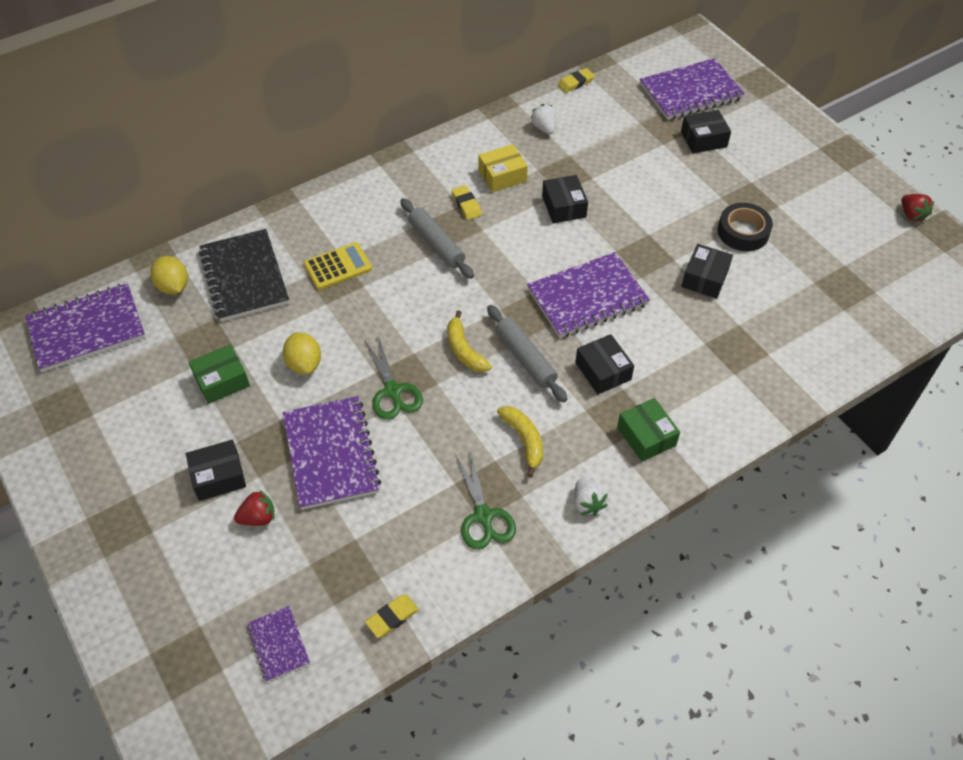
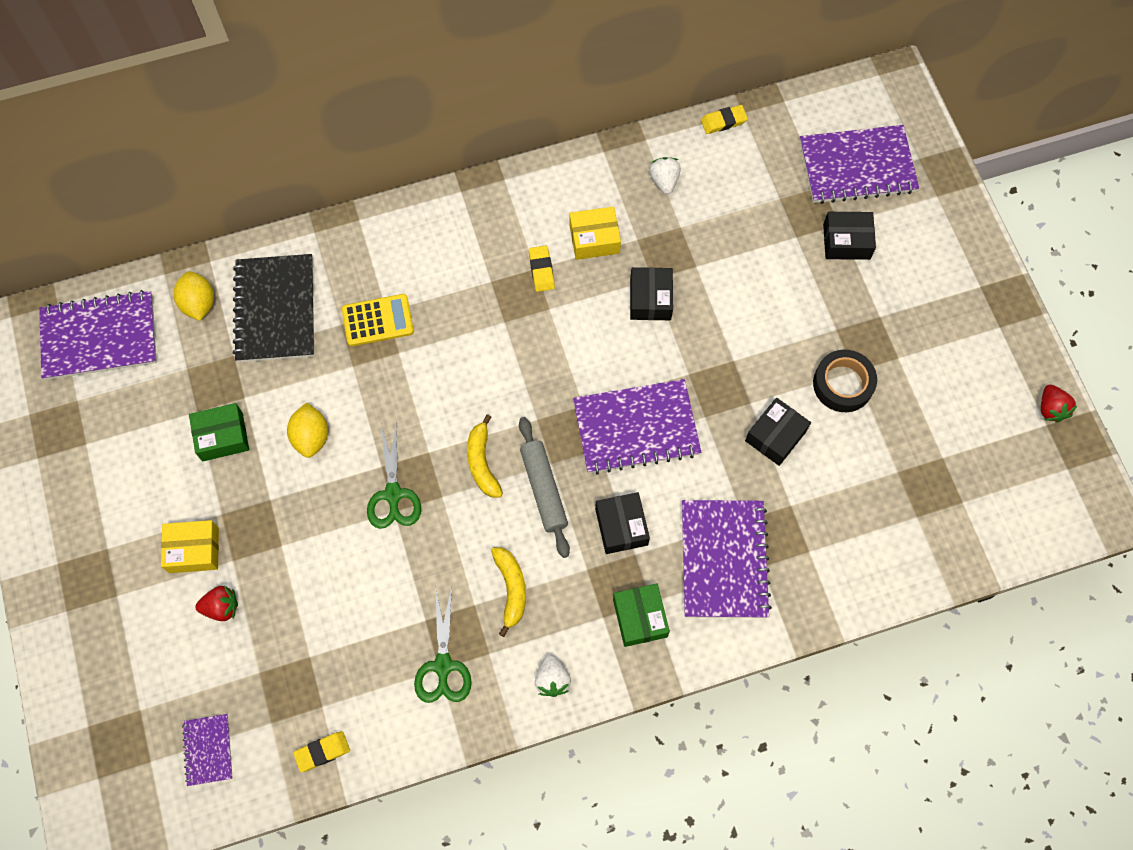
camera: 15 degrees right, 15 degrees up
black box [186,440,246,501] -> yellow box [161,520,219,573]
purple notebook [283,396,381,510] -> purple notebook moved to [682,500,772,618]
grey rolling pin [400,198,474,279] -> none

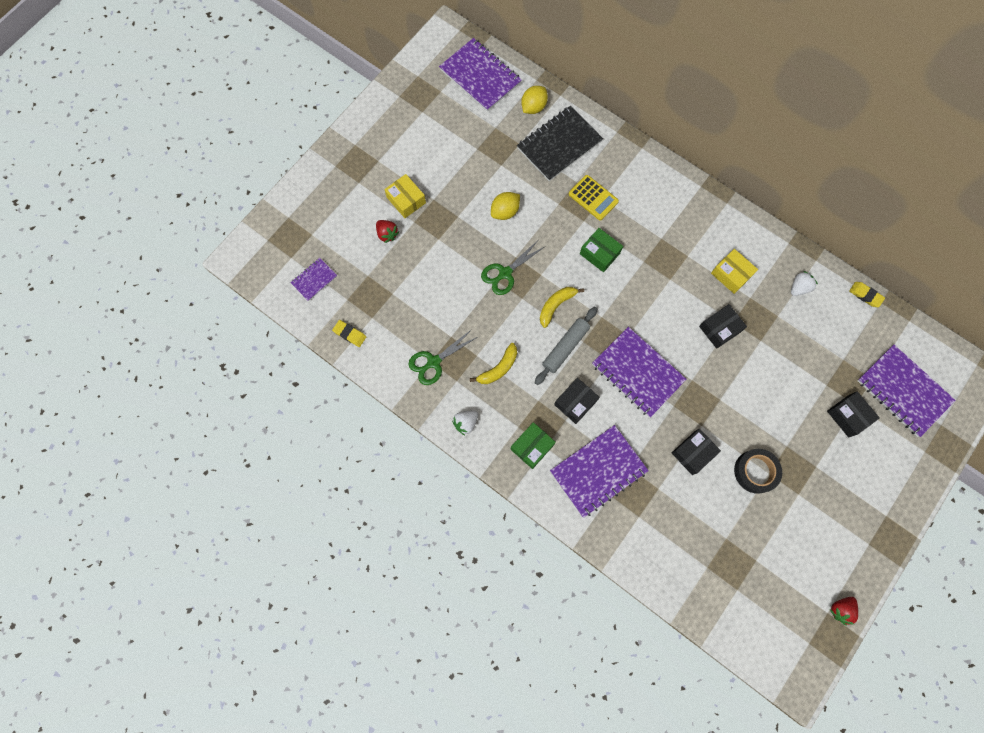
camera: 55 degrees right, 5 degrees up
green box [189,403,249,461] -> green box moved to [580,228,623,272]
yellow eraser [529,246,555,292] -> none
black box [745,397,811,466] -> black box turned 45 degrees counterclockwise [672,429,721,475]

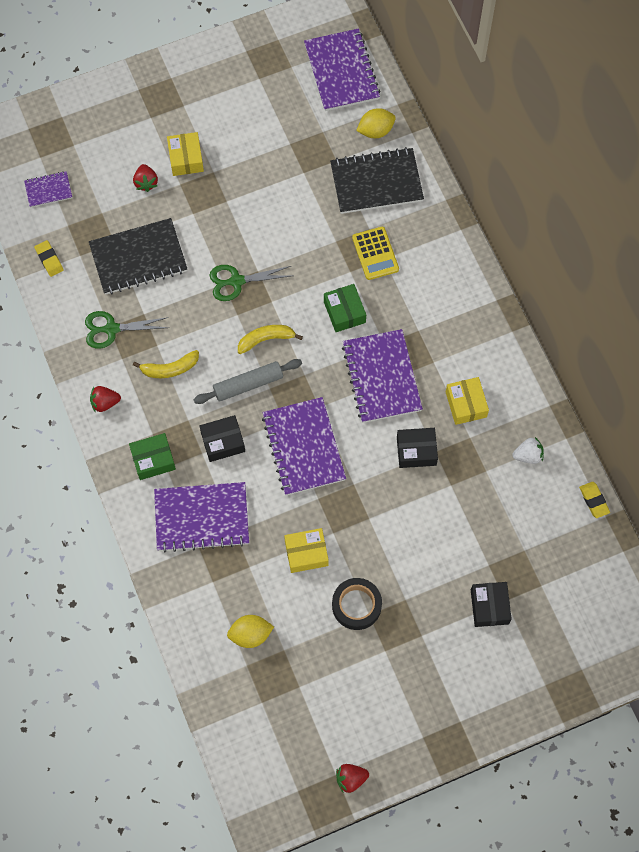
camera: 30 degrees right, 5 degrees down
white strawberry [452,411,478,435] -> red strawberry [90,386,121,412]
yellow lemon [491,192,520,220] -> yellow lemon moved to [227,615,274,648]
black box [672,429,721,475] -> yellow box [284,528,329,573]
purple notebook [857,345,956,437] -> purple notebook moved to [342,329,423,423]
none -> black notebook [89,218,187,295]

